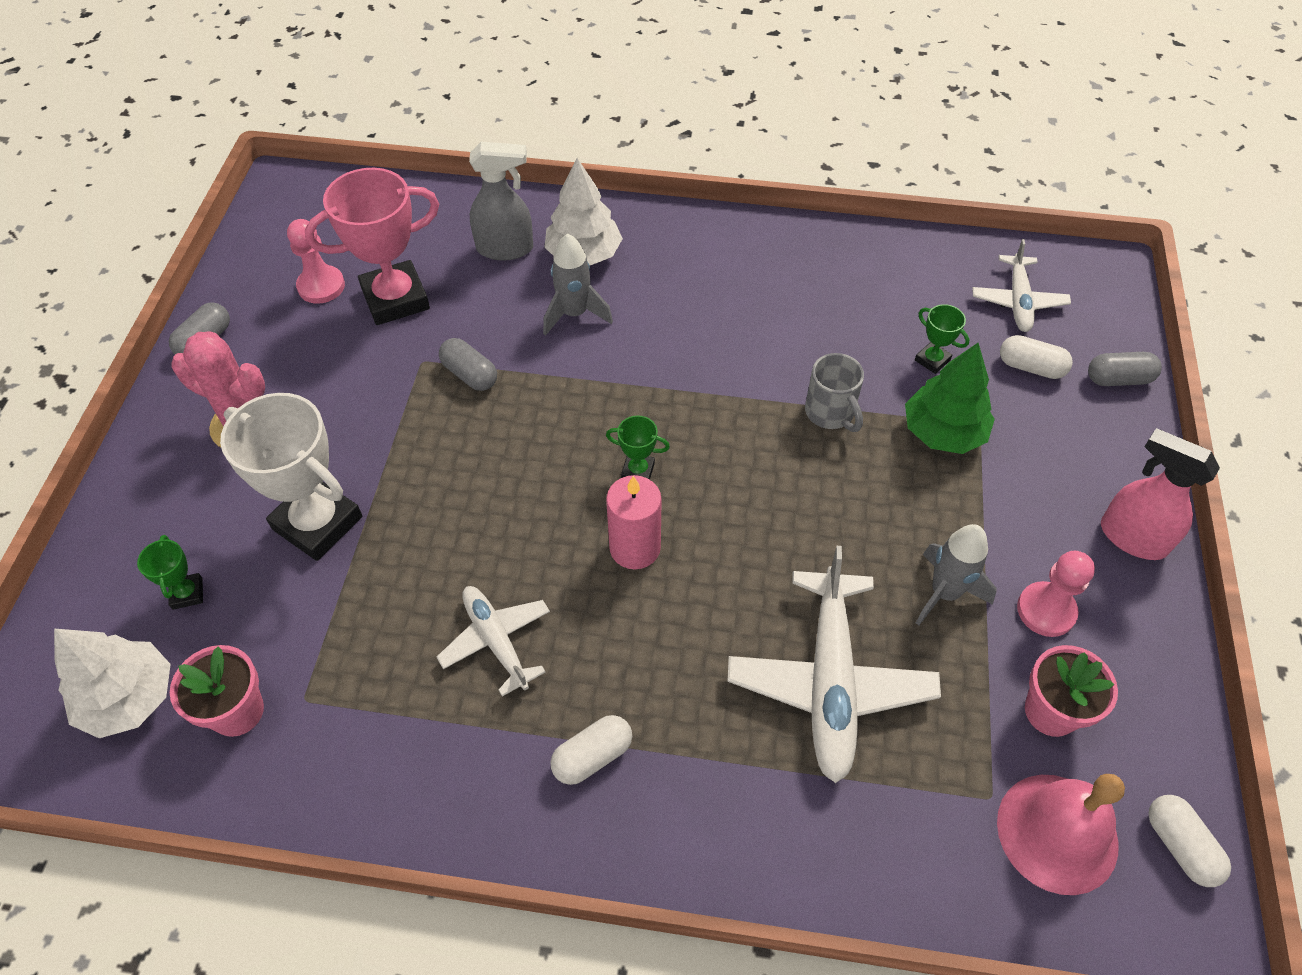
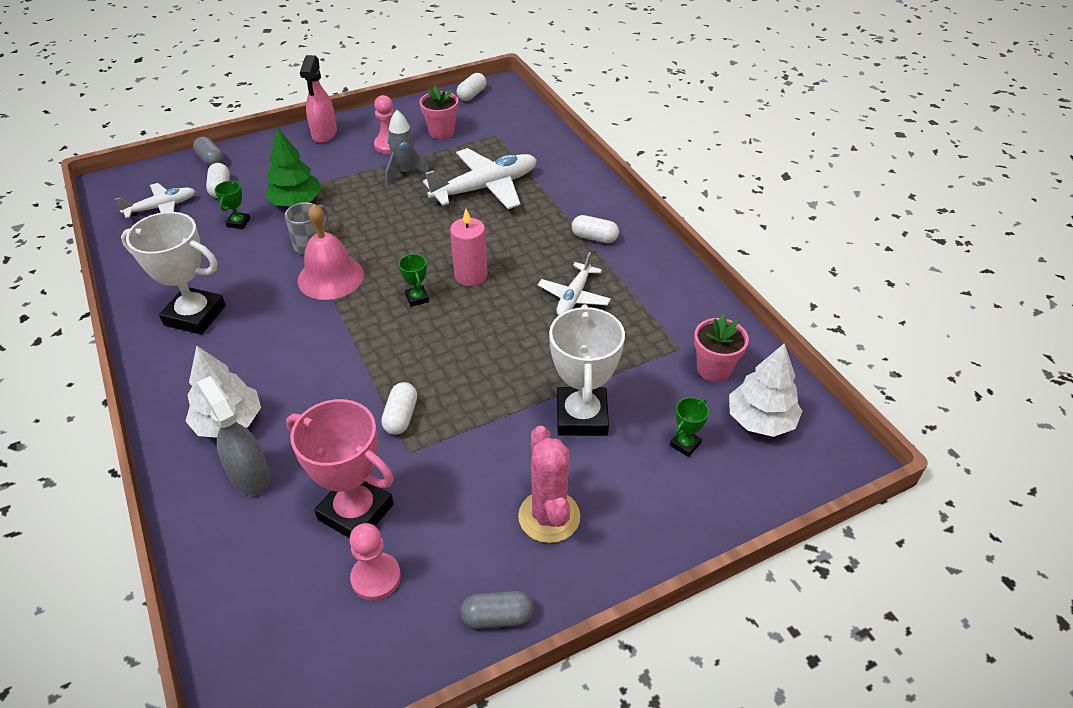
camera: 125 degrees left, 10 degrees down
grey capsule [439,338,497,391] -> white capsule [381,382,417,435]
grey rocket [543,233,613,336] -> none
pink bell [997,774,1125,895] -> pink bell moved to [297,204,364,300]
none -> white trophy [121,212,226,335]

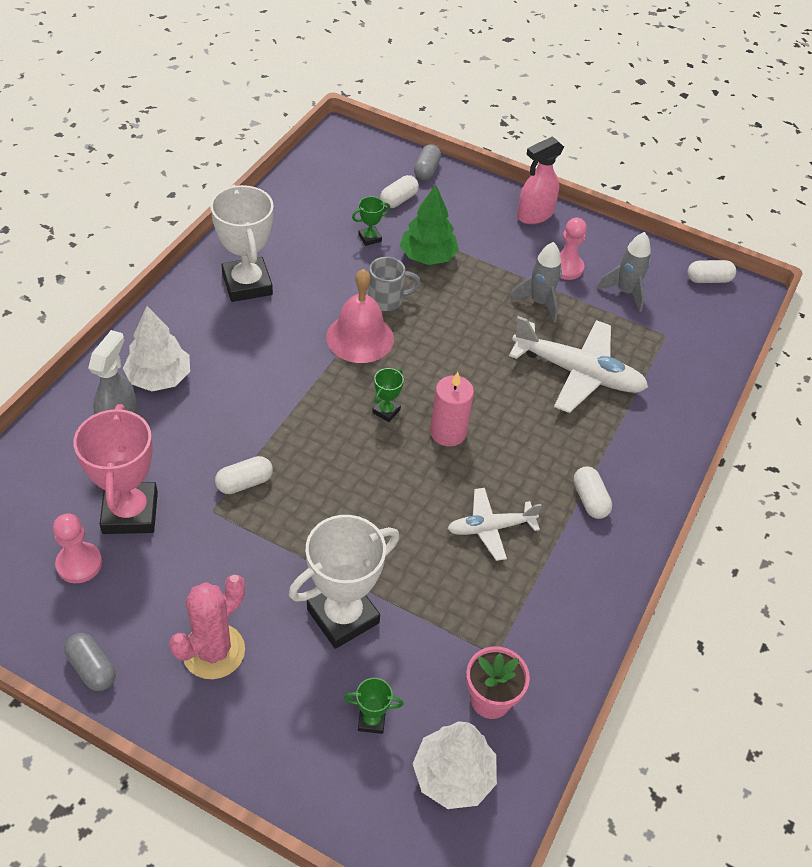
camera: 50 degrees right, 5 degrees up
white plane [115,183,195,218] -> none
pink flower pot [419,86,459,139] -> grey rocket [597,232,651,312]

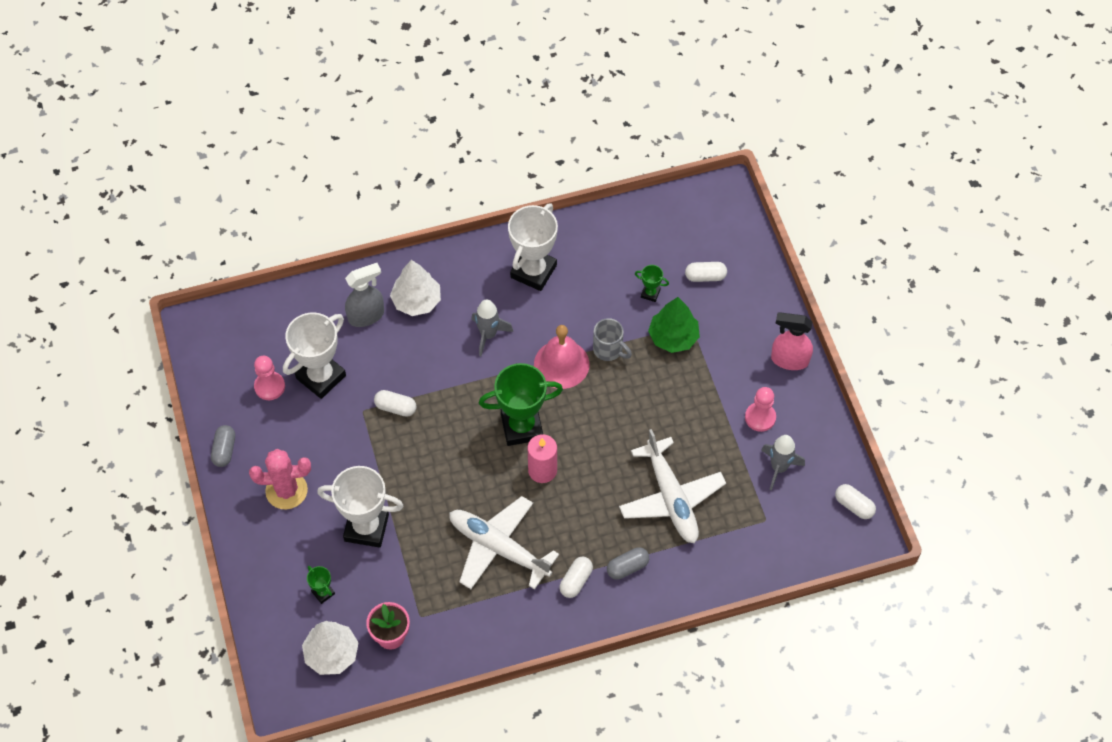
camera: 50 degrees right, 10 degrees up
pink trophy [73,404,158,534] -> white trophy [283,312,346,399]
green trophy [372,368,404,422] -> green trophy [479,363,563,446], size x2.23
grey capsule [414,144,441,180] -> grey capsule moved to [607,548,649,580]
white plane [447,488,542,561] -> white plane [449,496,559,590], size x1.71
grey rocket [510,242,562,323] -> grey rocket moved to [471,299,513,356]

